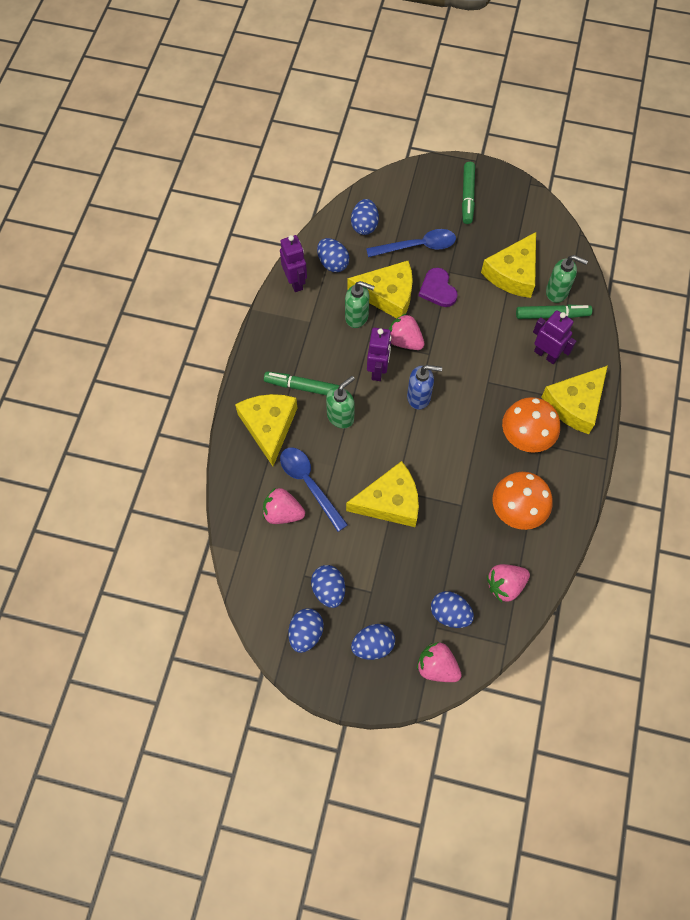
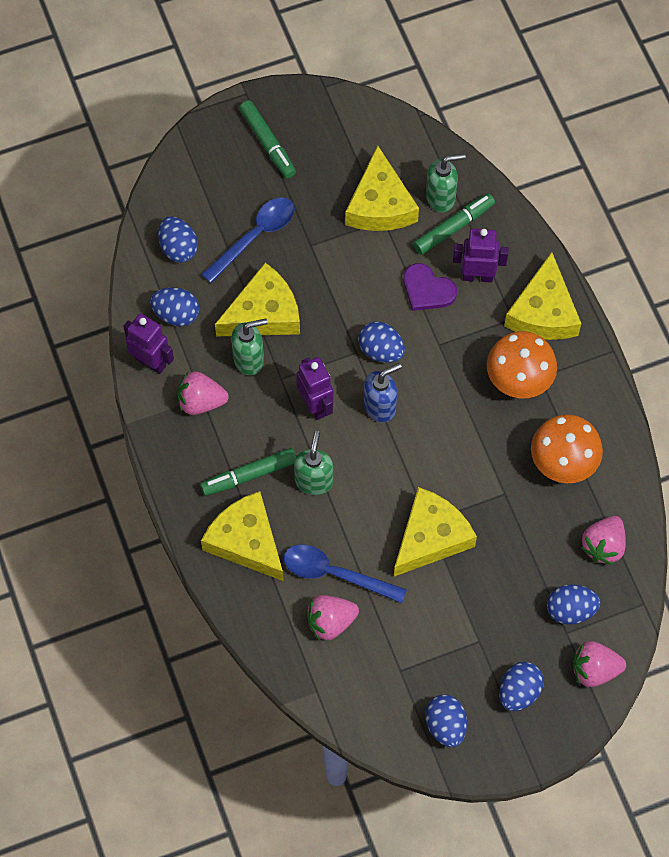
camera: 35 degrees left, 0 degrees up
blue egg [311,565,345,608] -> blue egg moved to [358,322,405,363]
pink strawberry [389,313,425,350] -> pink strawberry moved to [177,371,229,415]
purple heart [419,268,458,307] -> purple heart moved to [403,263,457,311]

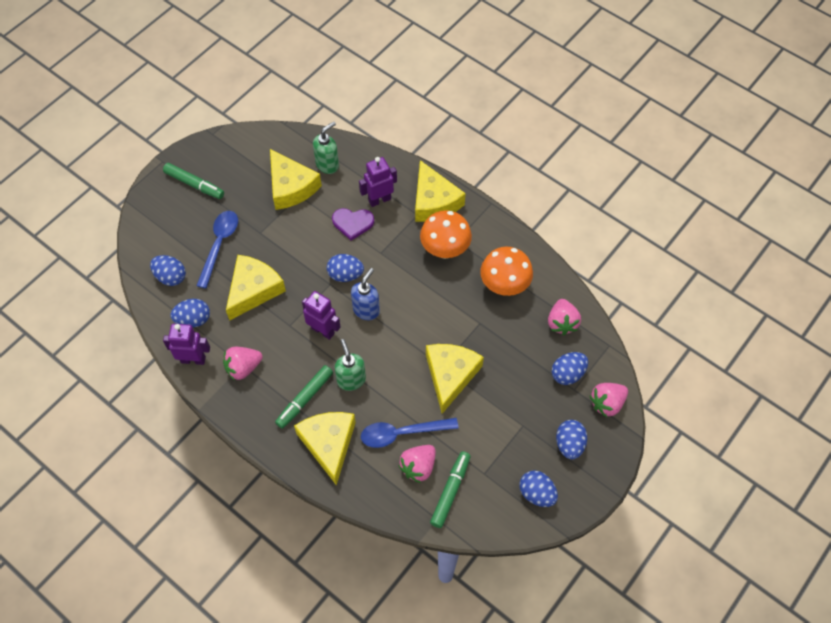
camera: 30 degrees left, 5 degrees down
yellow cheese [201,491,284,581] -> yellow cheese turned 60 degrees clockwise [294,412,356,485]
green soap dispenser [231,319,268,375] -> none
green marker [413,193,495,255] -> green marker moved to [430,451,471,528]

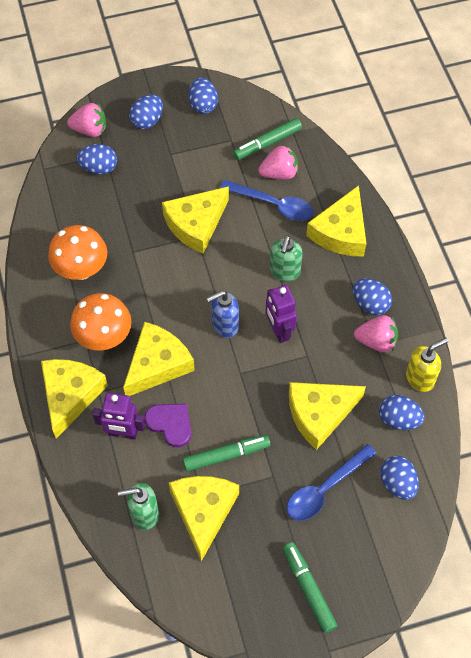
camera: 145 degrees left, 0 degrees up
purple robot [163,324,210,365] -> yellow soap dispenser [406,338,448,392]
green marker [275,365,333,429] -> green marker moved to [183,435,270,472]
blue egg [327,254,364,282] -> blue egg moved to [353,278,392,315]
pink strawberry [548,299,581,335] -> none
none -> yellow cheese [123,322,195,396]

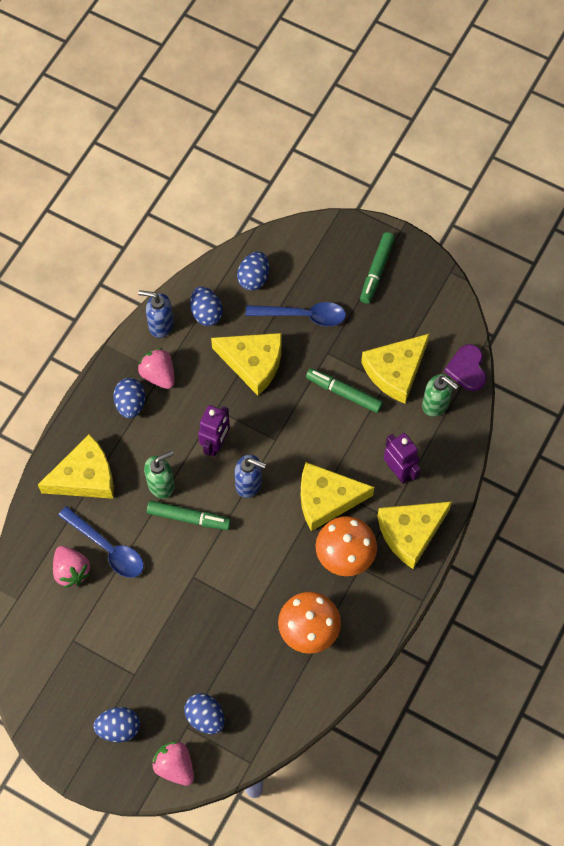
camera: 135 degrees left, 5 degrees up
purple heart [144,404,191,447] -> purple heart moved to [444,344,486,391]
yellow cheese [162,186,229,254] -> none
blue egg [189,77,218,114] -> none
blue spoon [220,180,313,221] -> blue spoon turned 150 degrees clockwise [58,506,144,578]
green marker [233,118,302,160] -> green marker moved to [147,501,231,530]
pink strawberry [258,145,298,180] -> pink strawberry turned 150 degrees counterclockwise [53,546,91,588]
yellow soap dispenser [406,338,448,392] -> blue soap dispenser [138,290,174,338]

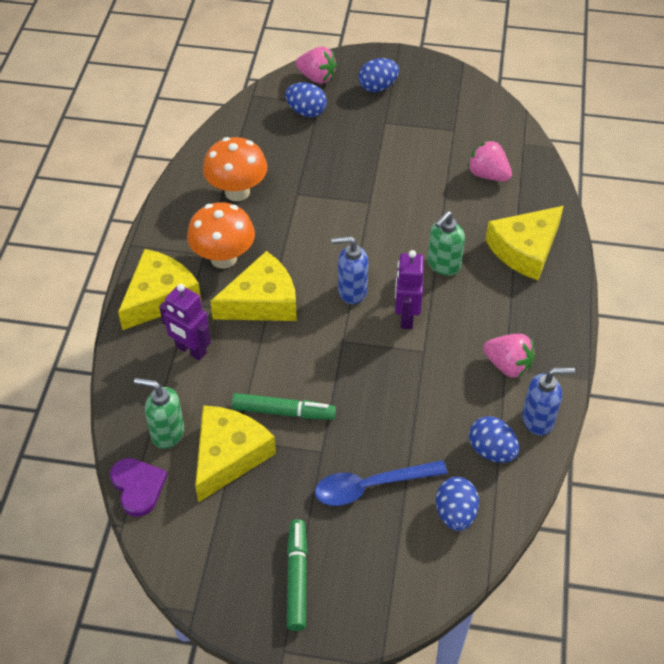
camera: 160 degrees right, 15 degrees down
blue spoon [58,506,144,578] -> none
blue egg [113,378,145,418] -> none
green marker [147,501,231,530] -> none
yellow cheese [211,333,282,396] -> none

